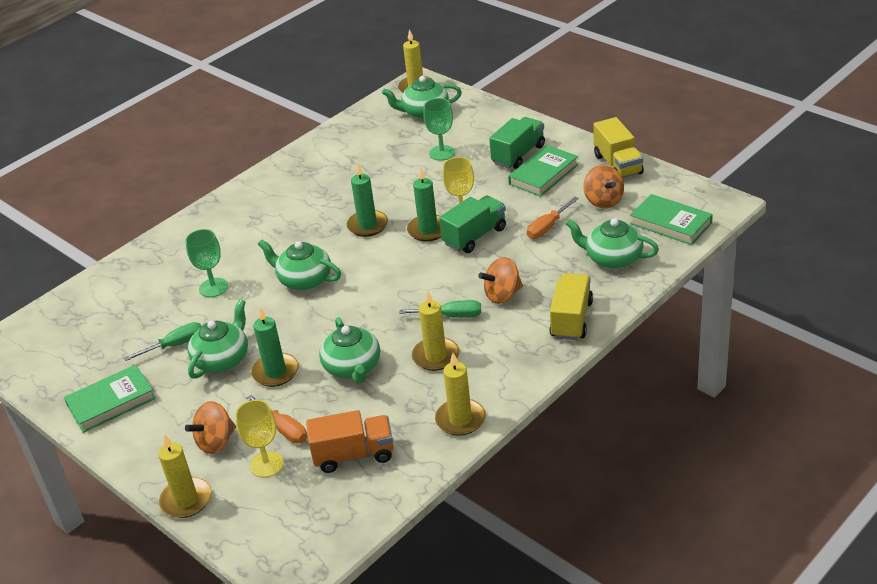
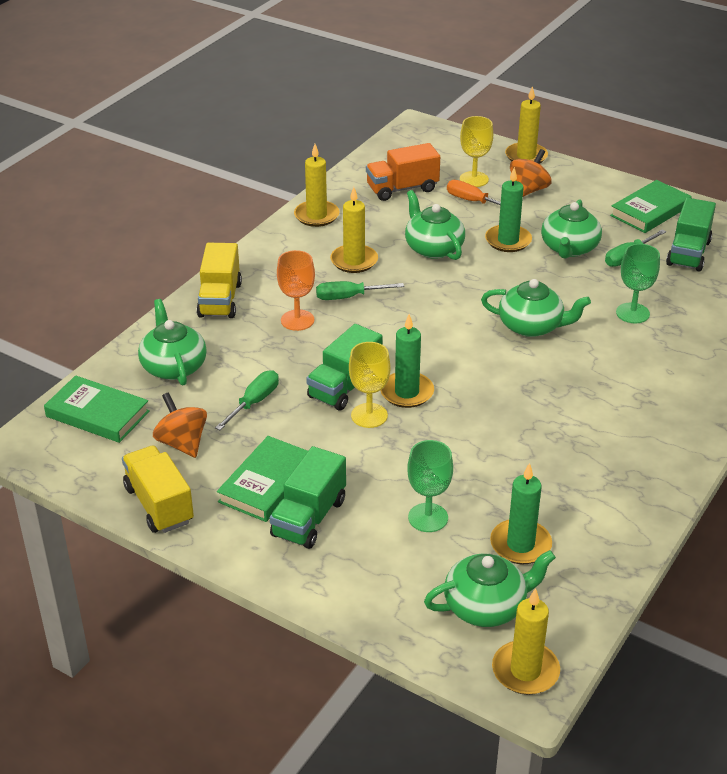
camera: 165 degrees right, 0 degrees up
green candle [347,164,388,237] -> green candle moved to [490,463,552,564]
orange spinning top [478,257,523,304] -> orange goblet [277,250,315,331]
orange screwdriver [527,197,579,239] -> green screwdriver [215,370,279,430]
green teapot [566,218,659,269] -> green teapot turned 120 degrees counterclockwise [138,299,207,386]
none -> green truck [666,198,716,271]

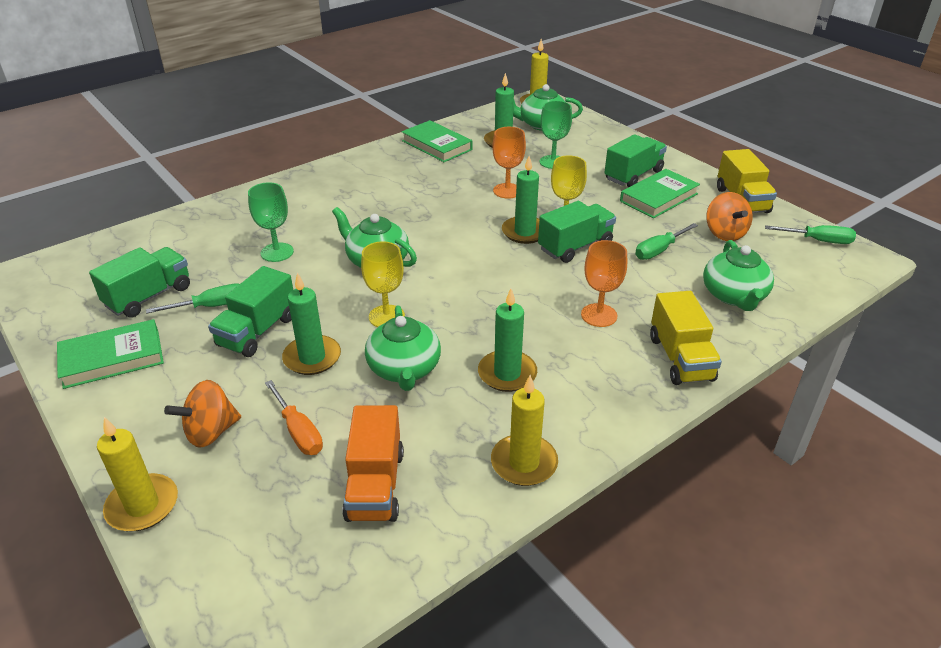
camera: 160 degrees left, 0 degrees up
green book [44,375,150,443] -> green book moved to [402,120,472,162]
yellow truck [197,243,242,318] -> yellow truck turned 150 degrees clockwise [650,291,722,385]
green screwdriver [316,281,404,300] -> green screwdriver moved to [765,225,856,244]
yellow candle [330,187,378,273] -> green candle [478,289,537,392]
orange truck [366,143,440,201] -> orange truck turned 90 degrees clockwise [342,405,404,522]
yellow goblet [460,116,493,187] -> yellow goblet moved to [361,241,405,327]
green teapot [541,200,602,259] -> green truck [208,266,293,357]
none -> orange goblet [492,127,526,199]

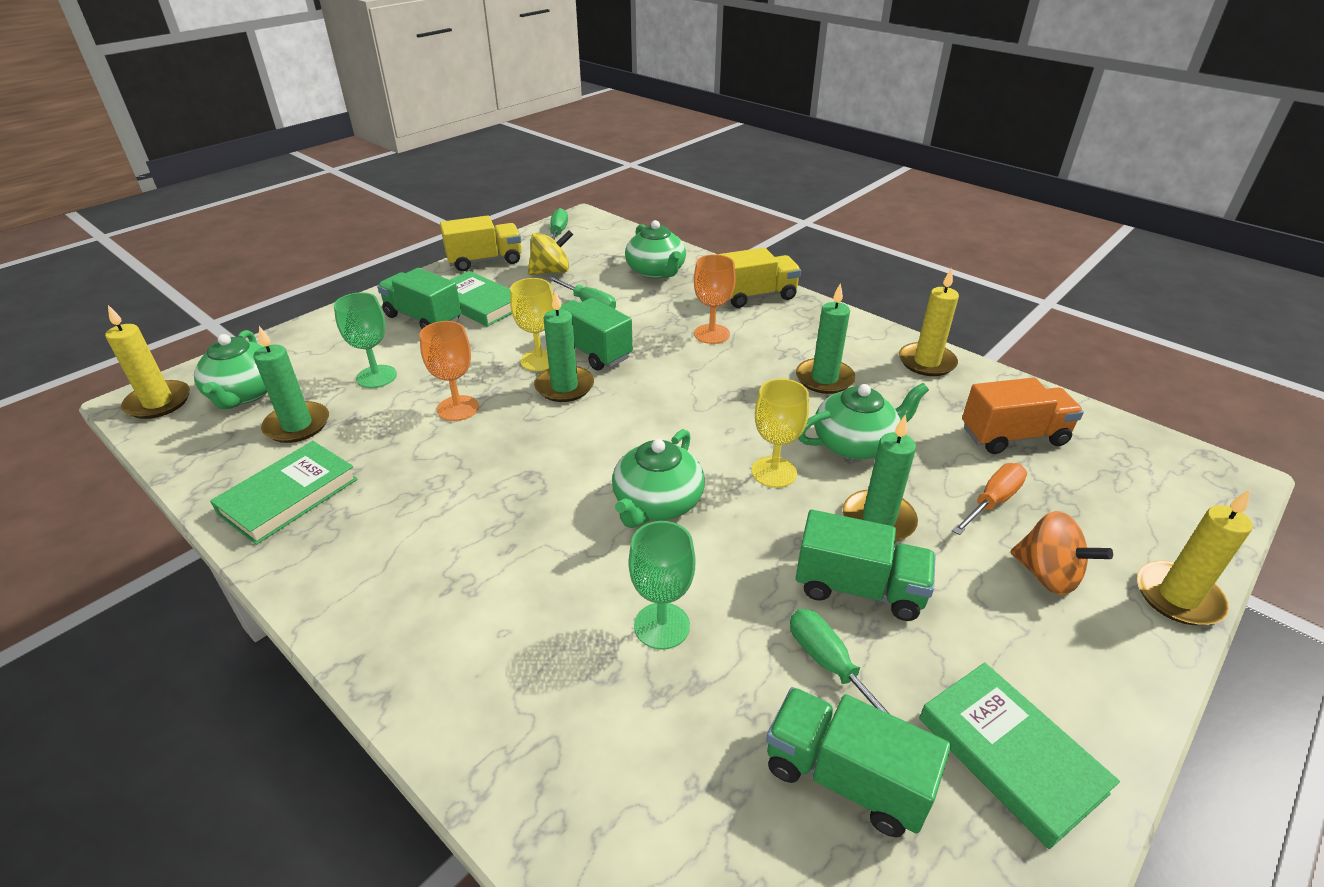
camera: 100 degrees left, 0 degrees up
green teapot [703,240,774,311] -> green teapot turned 75 degrees clockwise [625,220,686,279]
orange spinning top [706,192,752,241] -> yellow spinning top [528,230,573,275]

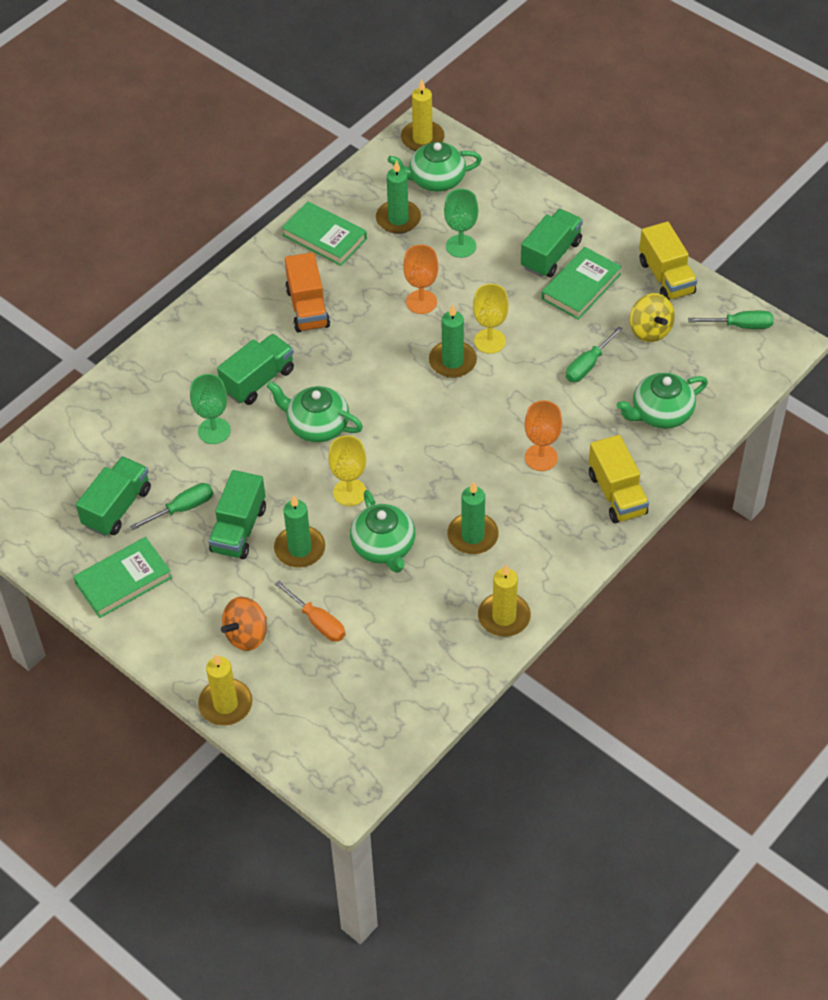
camera: 90 degrees right, 15 degrees up
green truck [560,298,633,371] -> green truck moved to [217,334,294,405]
orange truck [962,377,1084,454] -> orange truck moved to [285,252,330,333]

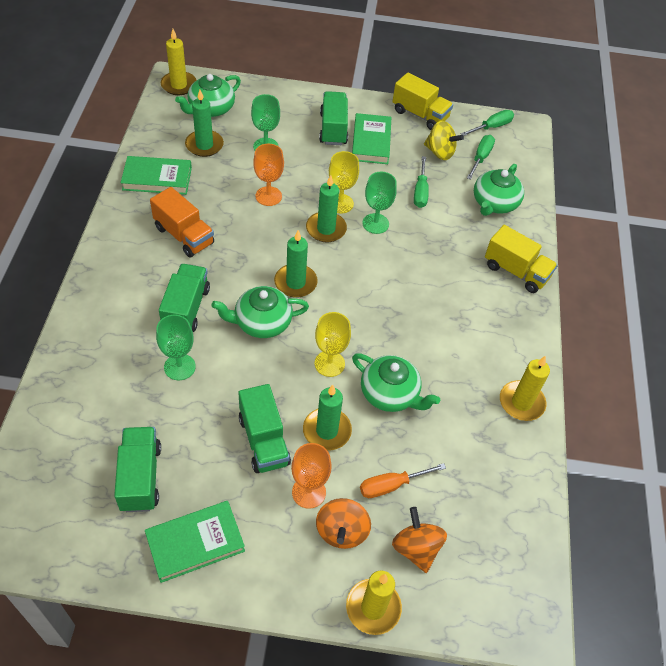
camera: 40 degrees left, 0 degrees up
green book [73,537,172,618] -> green book turned 45 degrees clockwise [145,501,245,583]
green screwdriver [130,483,213,530] -> green screwdriver moved to [467,135,495,180]
orange screwdriver [275,581,346,642] -> orange screwdriver turned 150 degrees clockwise [360,463,446,498]
green candle [447,482,499,554] -> green candle moved to [274,230,318,298]
orange goblet [525,400,562,471] -> orange goblet moved to [291,443,332,509]
none -> green goblet [362,172,397,234]
none -> orange spinning top [392,507,447,573]

